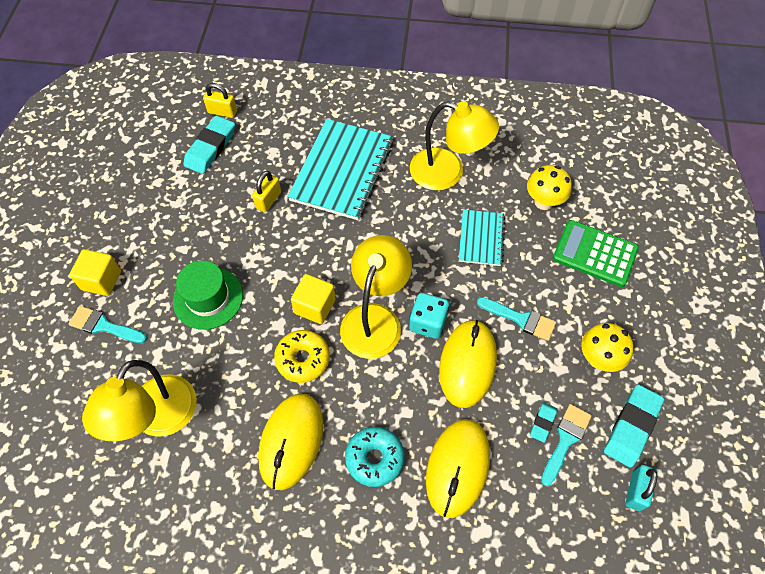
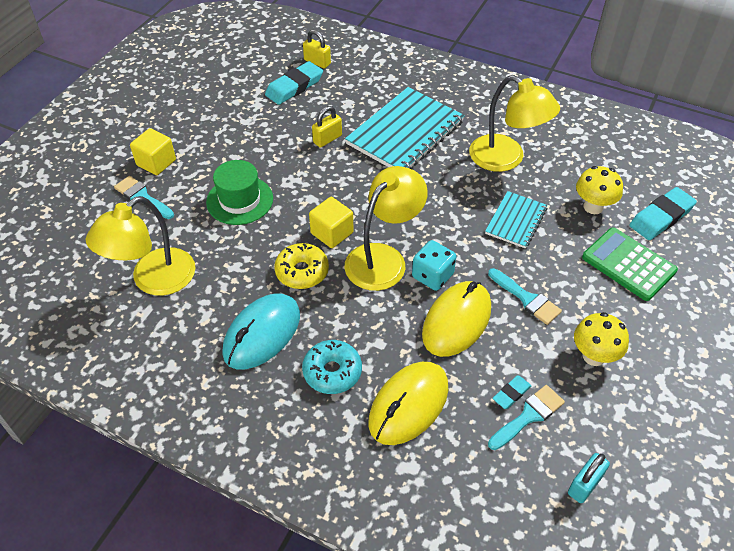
camera: 20 degrees right, 10 degrees down
yellow mouse [258,393,323,490] -> turquoise mouse [222,293,300,369]
turquoise eraser [604,384,664,468] -> turquoise eraser moved to [629,187,697,240]

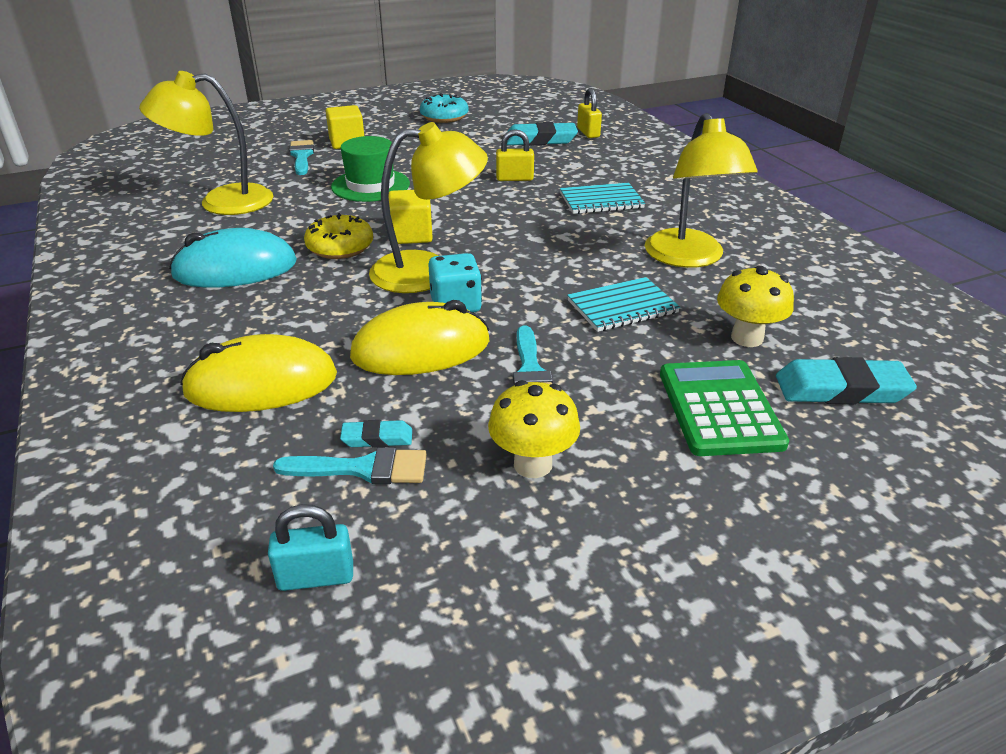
camera: 40 degrees right, 15 degrees down
turquoise donut [302,340,362,394] -> turquoise donut moved to [420,93,468,123]
turquoise notebook [345,87,465,169] -> turquoise notebook [560,183,645,214], size x0.54

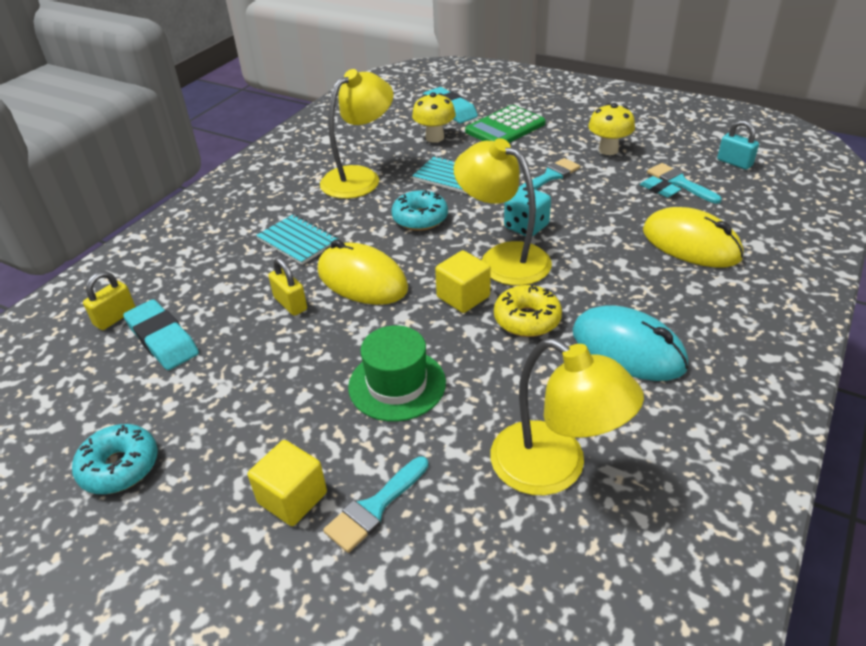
camera: 125 degrees left, 5 degrees up
yellow mouse [350,300,489,375] -> yellow mouse moved to [318,239,408,305]
none -> turquoise donut [391,190,448,231]

